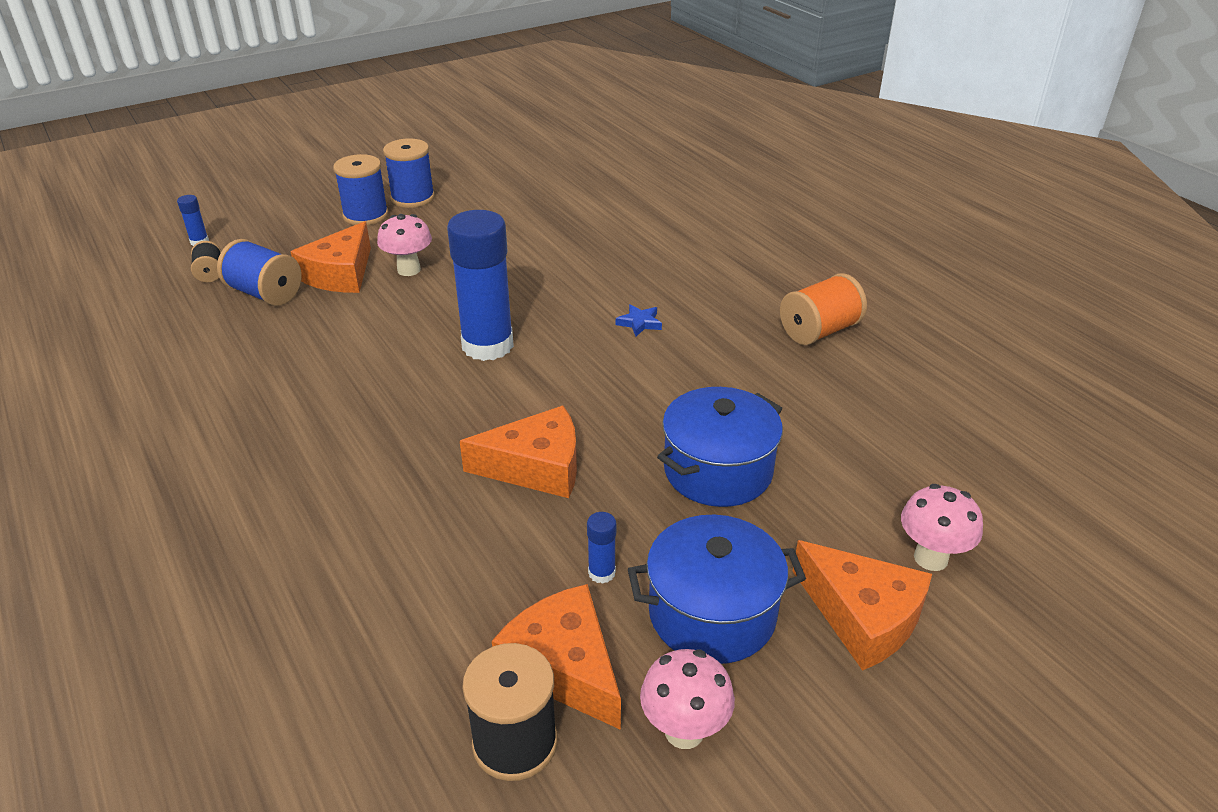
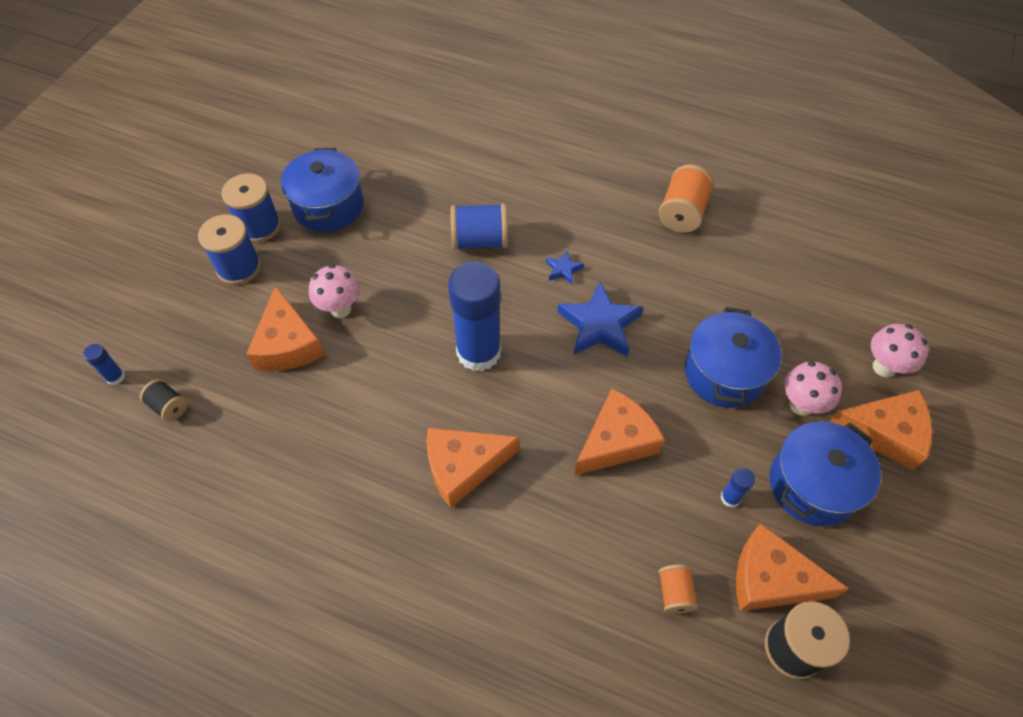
camera: 35 degrees left, 20 degrees up
blue spool [217,239,302,306] -> blue spool moved to [451,203,508,250]
pink mushroom [640,649,735,749] -> pink mushroom moved to [784,362,842,416]
none -> blue pot [281,148,363,232]
none -> orange cheese [427,428,519,508]
none -> blue star [557,281,644,357]
none -> orange spool [658,564,698,614]

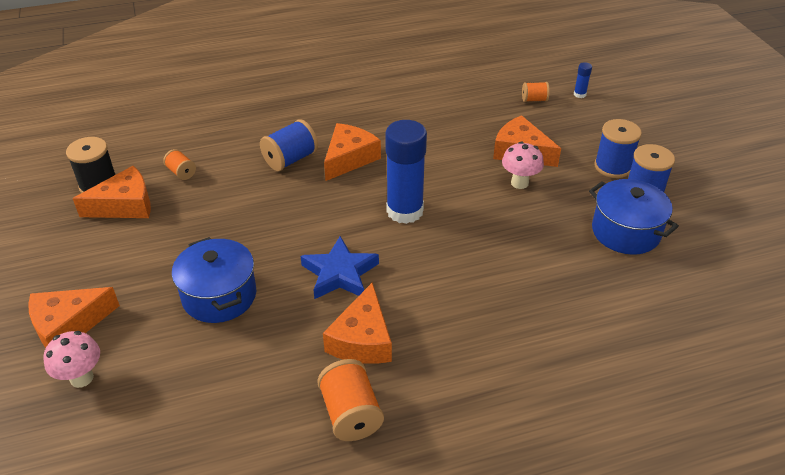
camera: 140 degrees right, 15 degrees down
black spool [140,379,188,422] -> orange spool [522,82,550,102]
blue spool [451,203,508,250] -> blue spool moved to [260,119,318,171]
blue star [546,251,584,285] -> none
orange cheese [574,389,665,476] -> orange cheese moved to [323,283,392,364]
blue glue stick [721,468,755,507] -> none
blue pot [770,421,881,526] -> none
pink mushroom [784,362,842,416] -> none

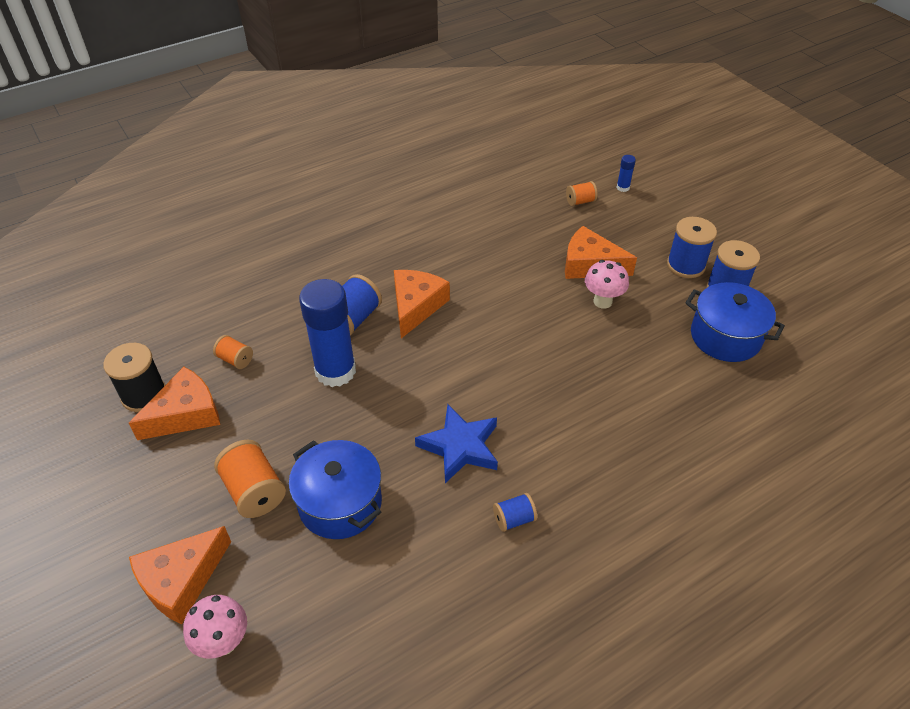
camera: 15 degrees left, 5 degrees up
orange spool [317,359,384,441] -> orange spool moved to [214,440,286,518]
orange cheese [323,283,392,364] -> blue spool [493,493,537,532]
blue glue stick [385,120,427,224] -> blue glue stick moved to [299,279,356,387]

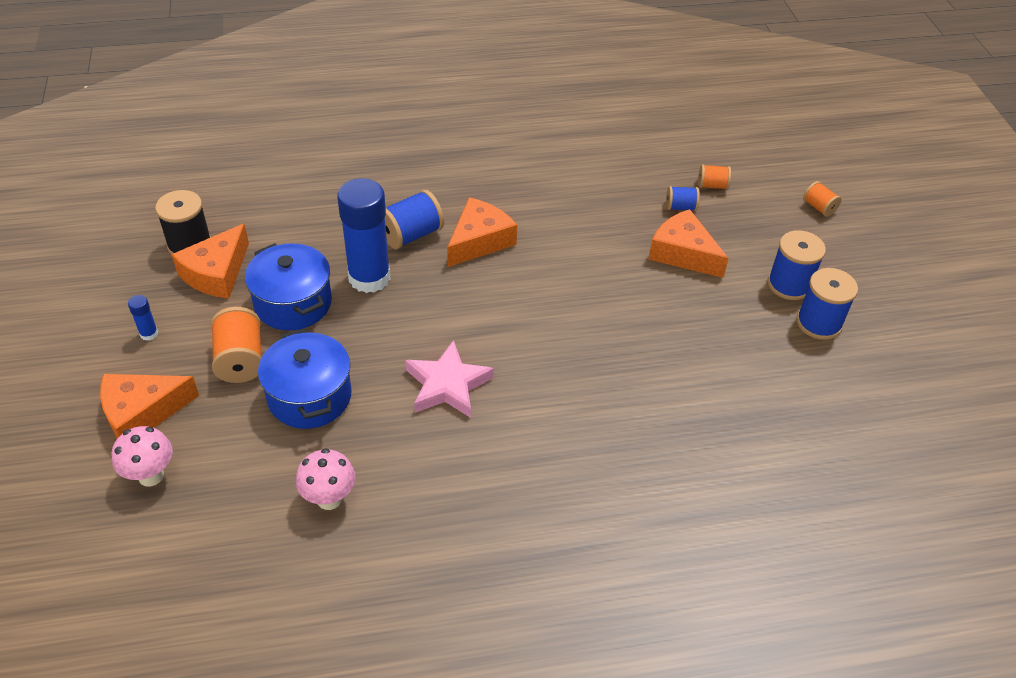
camera: 20 degrees right, 0 degrees up
orange cheese [129,367,220,440] -> orange cheese turned 135 degrees clockwise [172,224,249,298]
orange spool [213,335,253,369] -> orange spool moved to [803,181,842,217]
blue star [415,405,498,483] -> pink star [405,340,494,418]
blue spool [493,493,537,532] -> blue spool moved to [666,186,700,211]
pink mushroom [585,260,629,309] -> pink mushroom moved to [296,448,355,510]
blue glue stick [616,155,636,192] -> blue glue stick moved to [128,295,158,341]
blue pot [685,282,785,362] -> blue pot moved to [245,243,332,331]

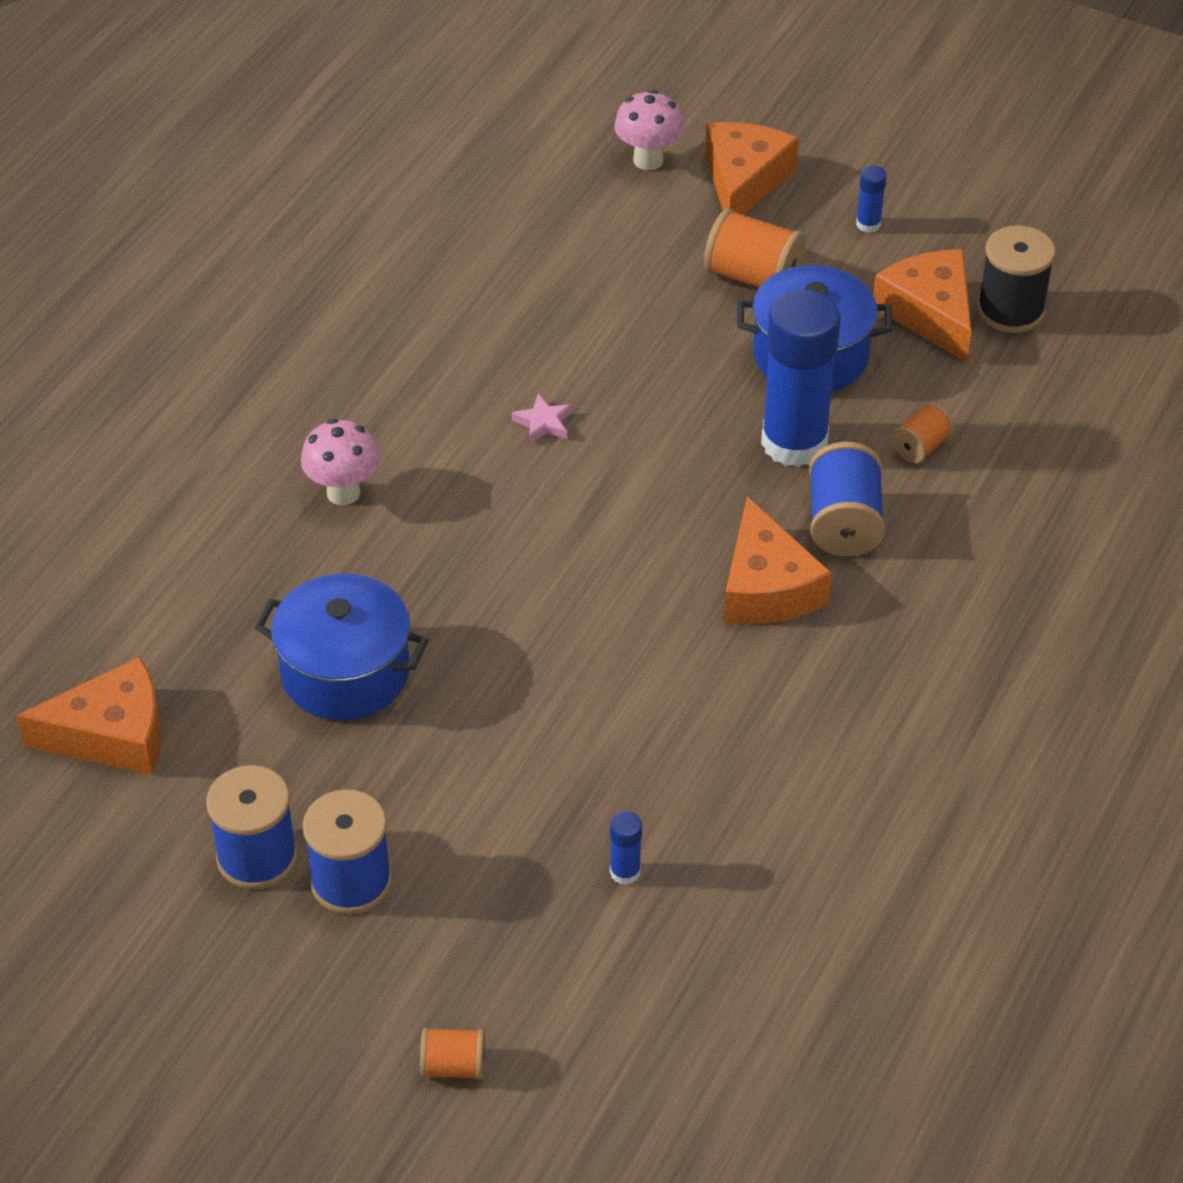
camera: 130 degrees right, 0 degrees up
blue pot [258,329,352,429] -> blue pot moved to [254,574,429,720]
pink mushroom [296,448,355,510] -> pink mushroom moved to [301,419,380,505]
pink star [405,340,494,418] -> pink star [512,394,572,444], size x0.48
orange cheese [649,209,729,278] -> orange cheese moved to [16,657,162,775]
blue spool [666,186,700,211] -> blue glue stick [610,811,642,885]
orange spool [698,164,731,190] -> orange spool moved to [892,403,954,463]

